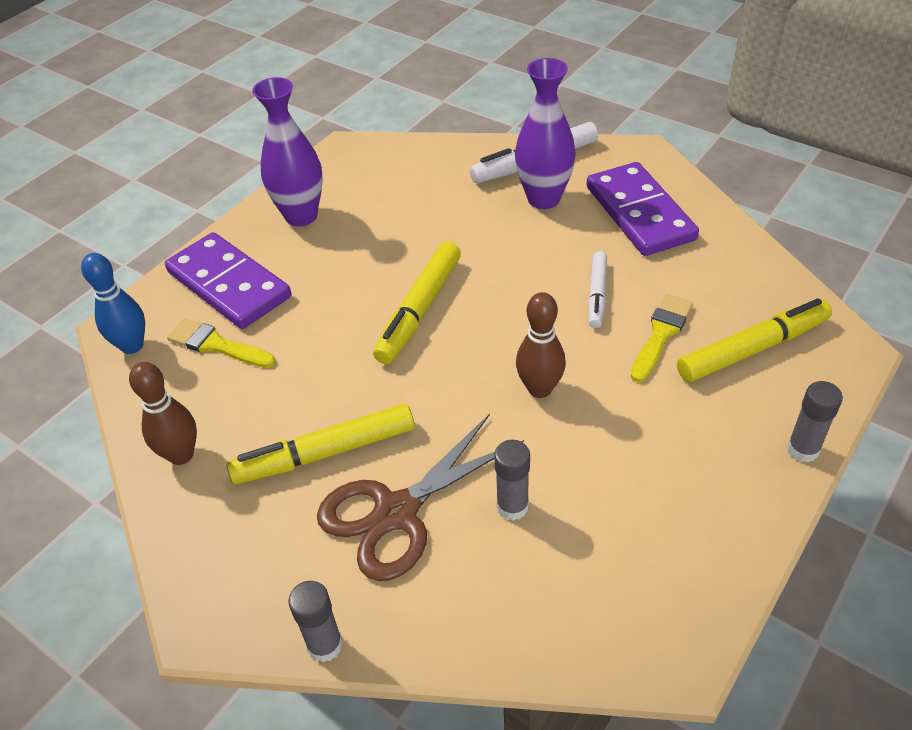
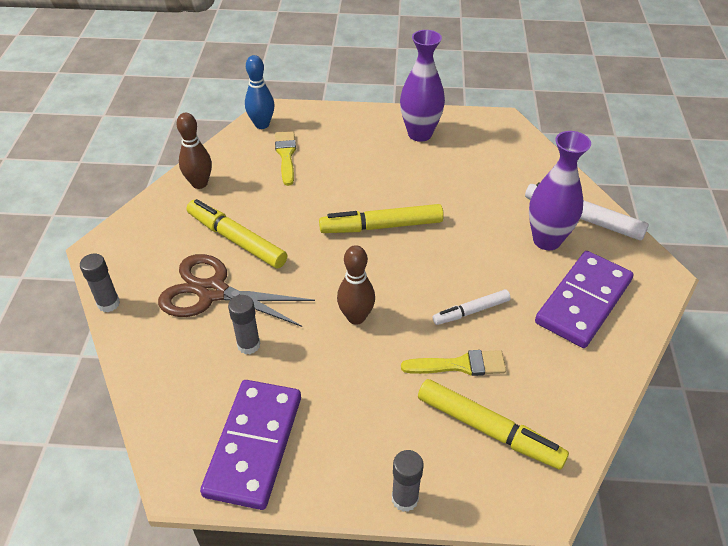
camera: 55 degrees right, 0 degrees up
purple domino [165,232,291,329] -> purple domino moved to [200,380,301,510]

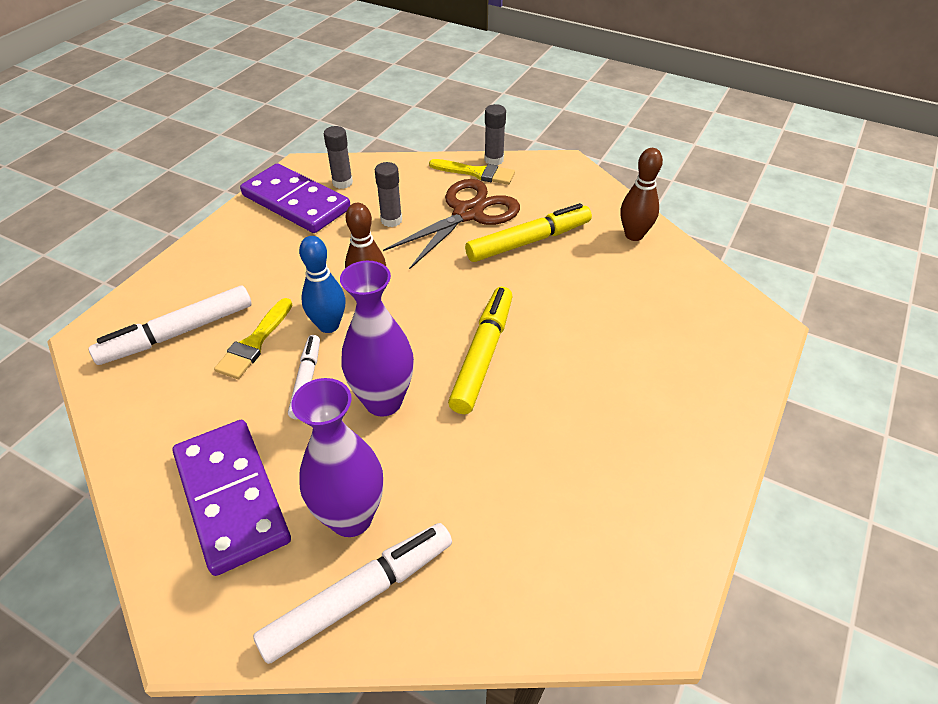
camera: 115 degrees right, 0 degrees up
blue bowling pin [245,55,275,129] -> blue bowling pin moved to [299,236,345,333]
yellow brush [275,131,296,186] -> yellow brush moved to [429,159,515,185]
grey glue stick [392,450,423,512] -> grey glue stick moved to [324,126,353,189]
purple vase [400,30,445,142] -> purple vase moved to [340,261,414,417]
yellow marker [418,379,569,470] -> white marker [89,286,252,365]

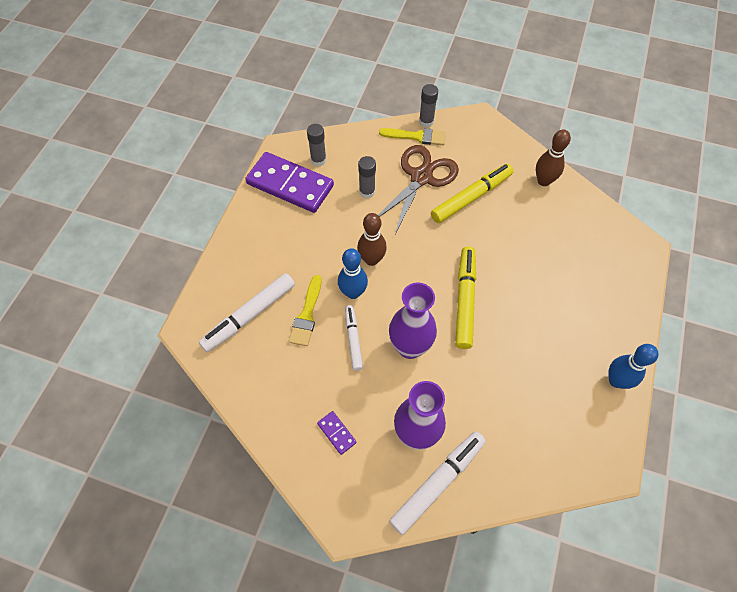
camera: 10 degrees left, 15 degrees up
purple domino [173,420,291,576] -> purple domino [317,411,357,455], size x0.41
none -> blue bowling pin [608,344,659,389]

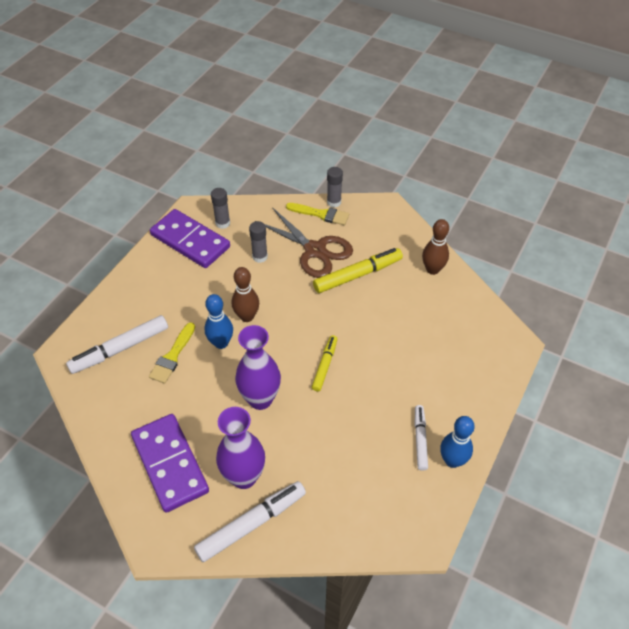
camera: 10 degrees right, 10 degrees down
purple domino [317,411,357,455] -> purple domino [131,414,209,513], size x2.44
white marker [345,305,363,371] -> white marker moved to [414,405,428,471]
brown scissors [378,145,459,234] -> brown scissors turned 90 degrees clockwise [255,207,353,278]
yellow marker [455,247,476,349] -> yellow marker [312,335,337,392], size x0.61

